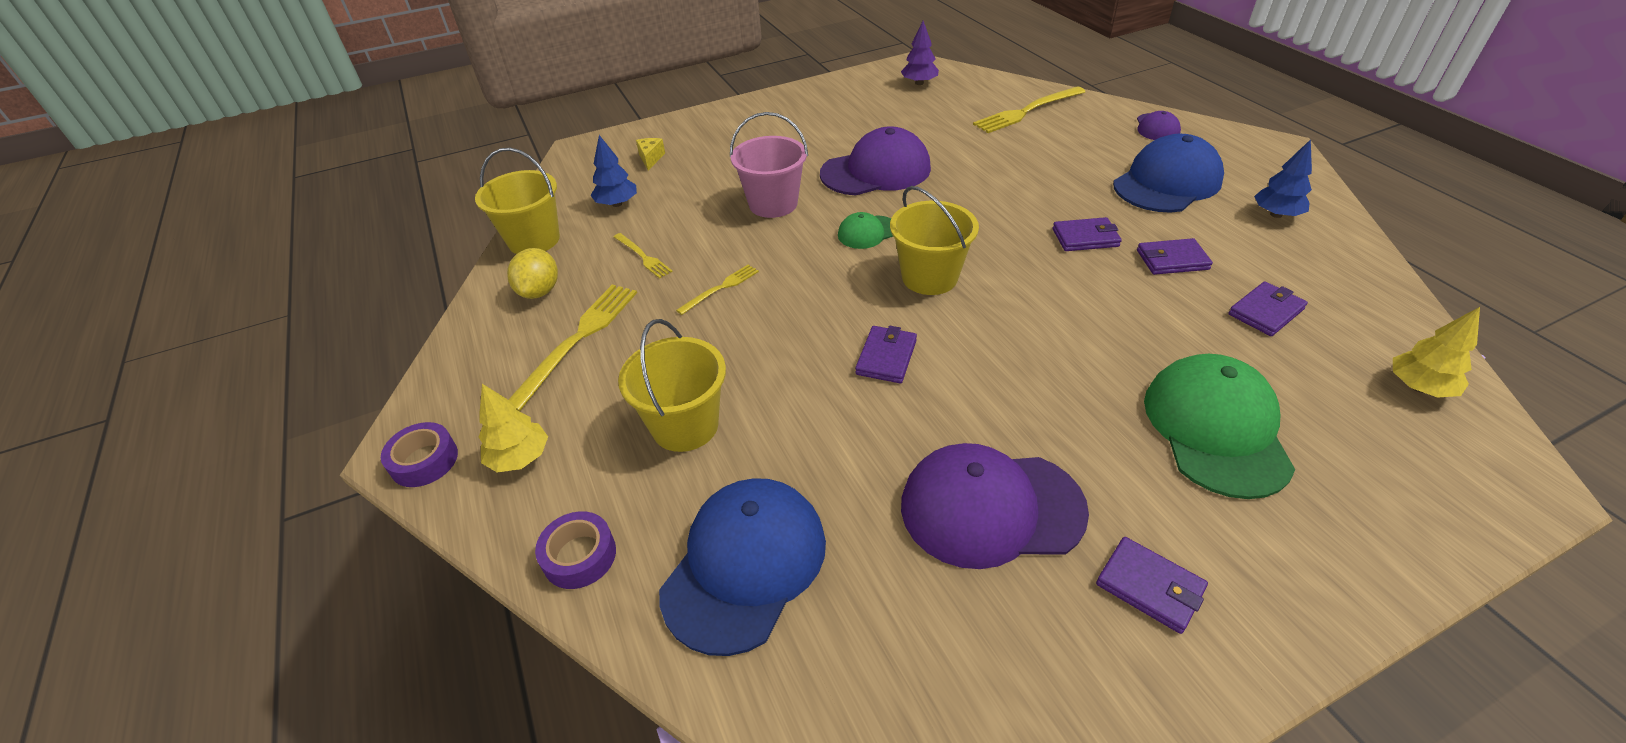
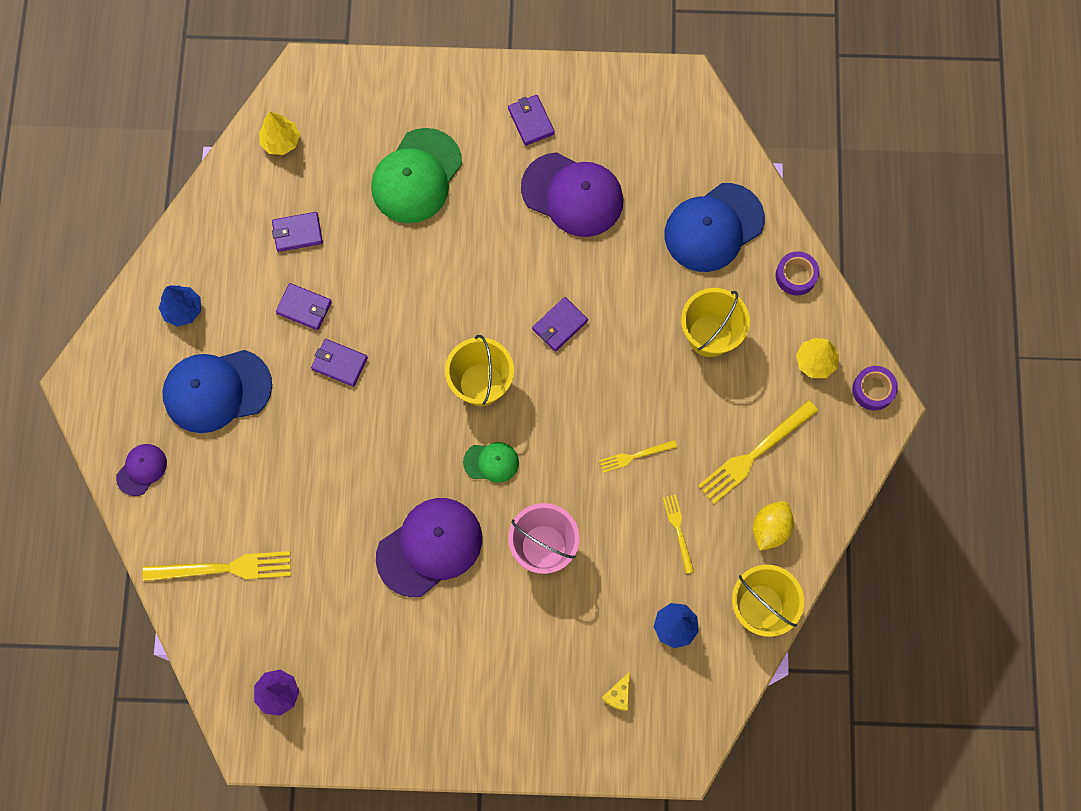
camera: 155 degrees left, 30 degrees up
purple cap [820,127,931,196] -> purple cap turned 135 degrees clockwise [376,498,482,597]

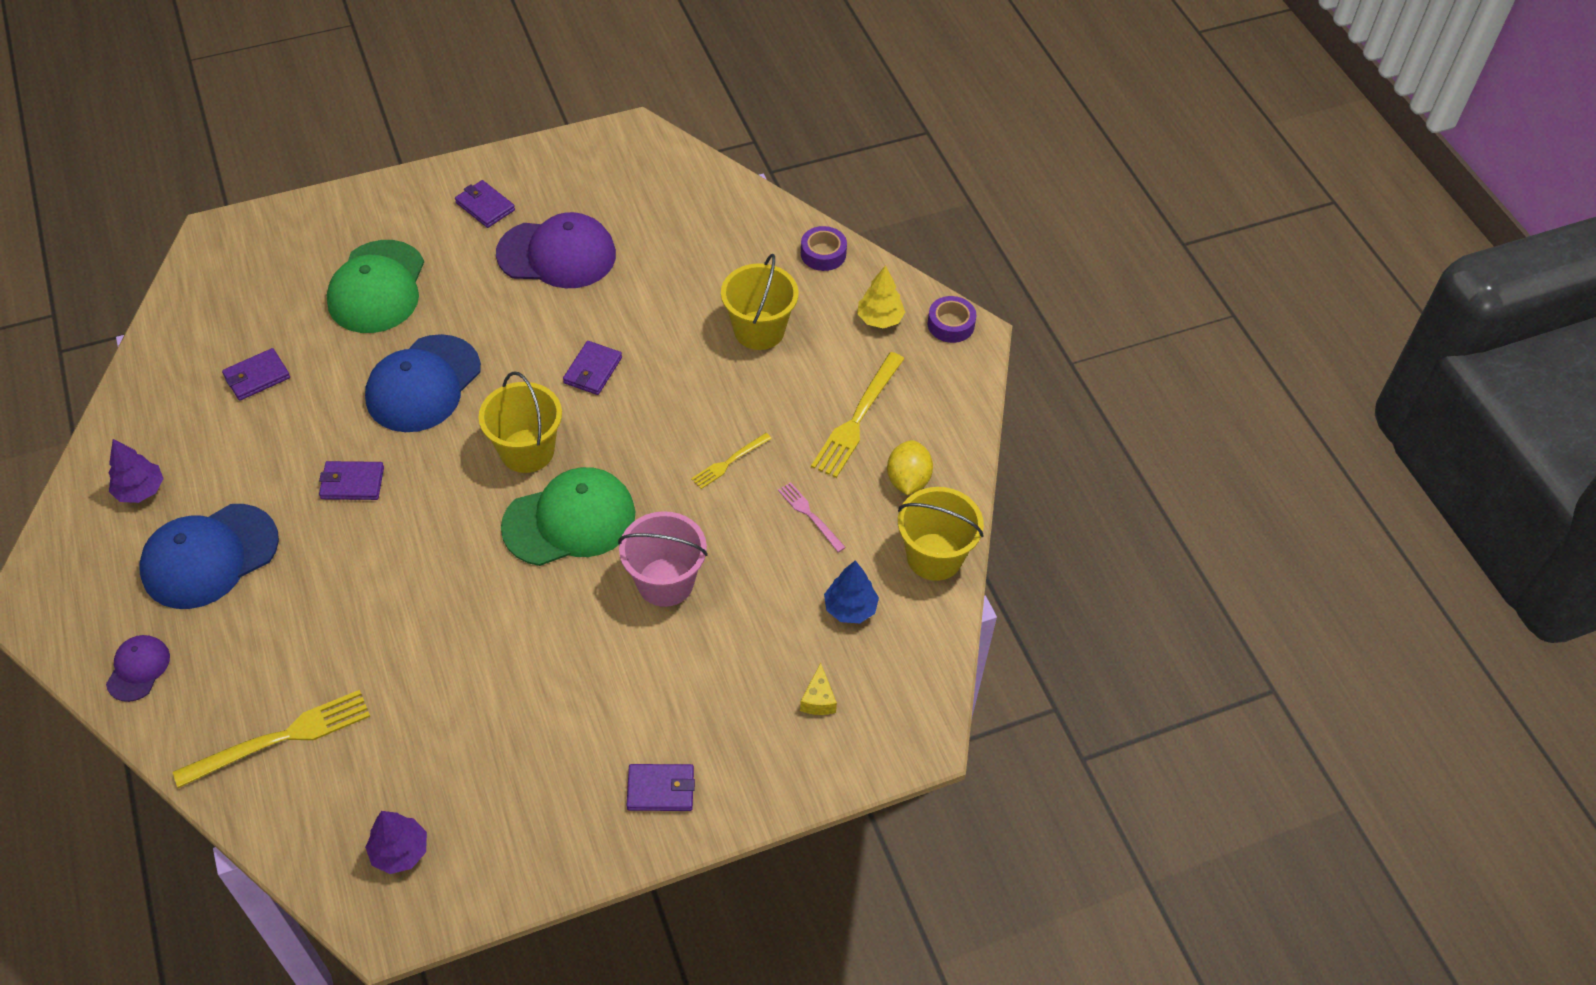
camera: 25 degrees left, 20 degrees down
blue tree [159,285,201,327] -> purple tree [108,439,164,503]
yellow tree [259,112,300,155] -> none
purple wallet [276,283,332,330] -> purple wallet moved to [626,764,695,811]
purple cap [376,498,482,597] -> none
green cap [463,442,519,483] -> green cap [501,467,635,566], size x1.98
yellow fork [663,494,694,574] -> pink fork [778,482,846,552]
blue cap [665,183,765,272] -> blue cap moved to [365,334,481,432]

